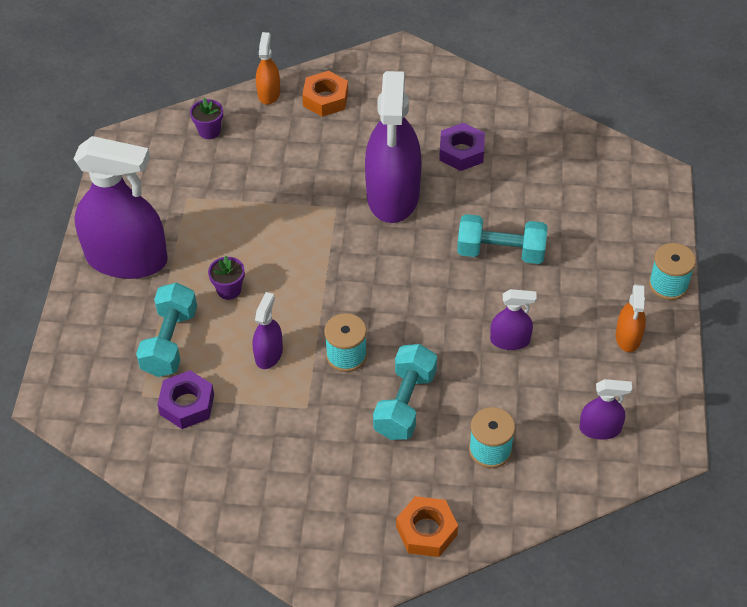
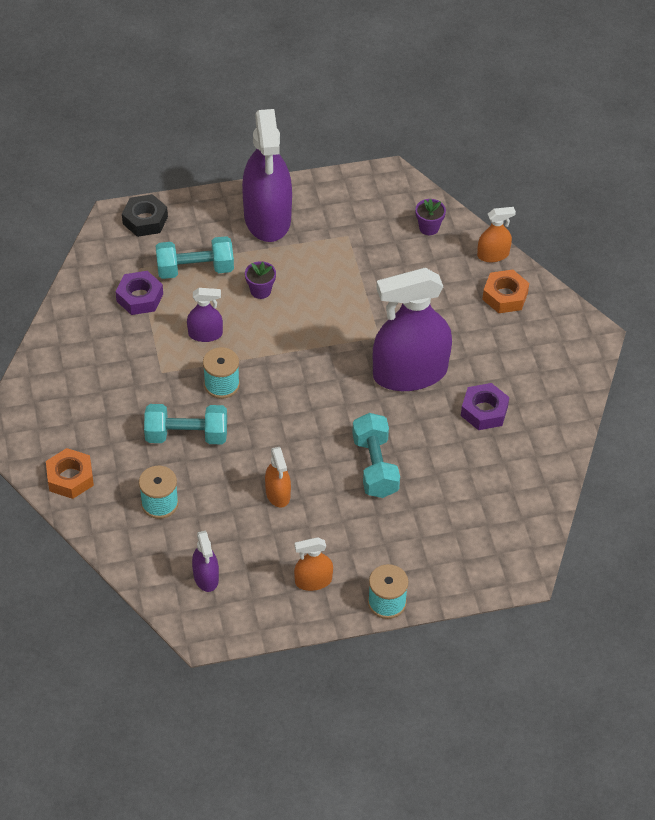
camera: 70 degrees right, 0 degrees up
purple spray bottle [490,289,537,350] -> orange spray bottle [265,447,291,508]
none -> black nut [122,194,168,237]

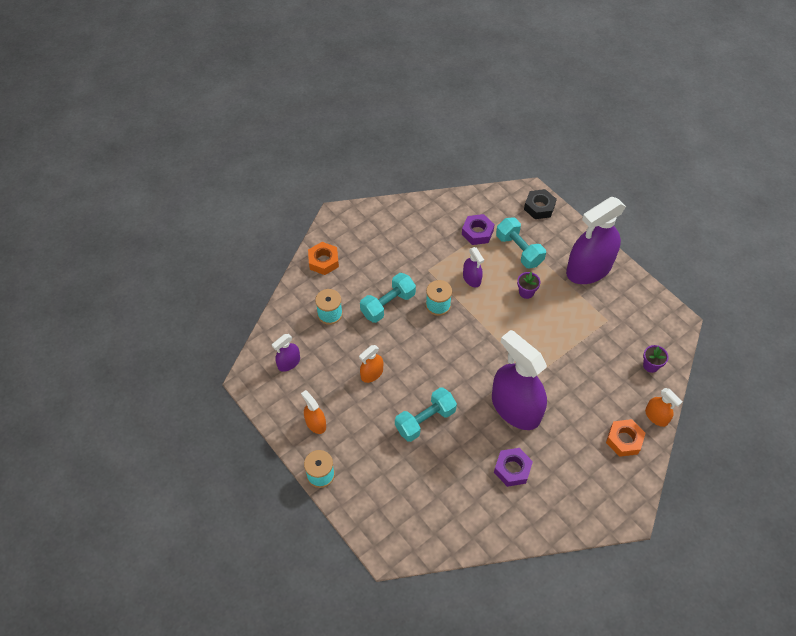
camera: 65 degrees right, 5 degrees up
turquoise dumbbell [144,404,227,444] -> turquoise dumbbell turned 75 degrees clockwise [360,273,416,323]

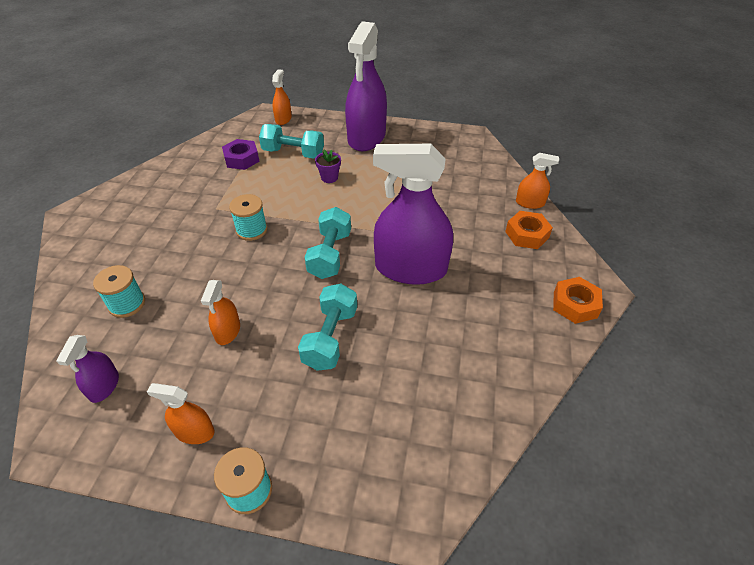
camera: 40 degrees left, 10 degrees down
orange nut [308,242,339,275] -> orange nut moved to [553,277,603,324]
turquoise dumbbell [360,273,416,323] -> turquoise dumbbell moved to [305,207,351,279]
purple spray bottle [463,247,484,287] -> none
purple nut [494,448,533,487] -> none
black nut [524,189,557,219] -> orange spray bottle [272,69,292,125]
purple flower pot [643,345,669,373] -> none

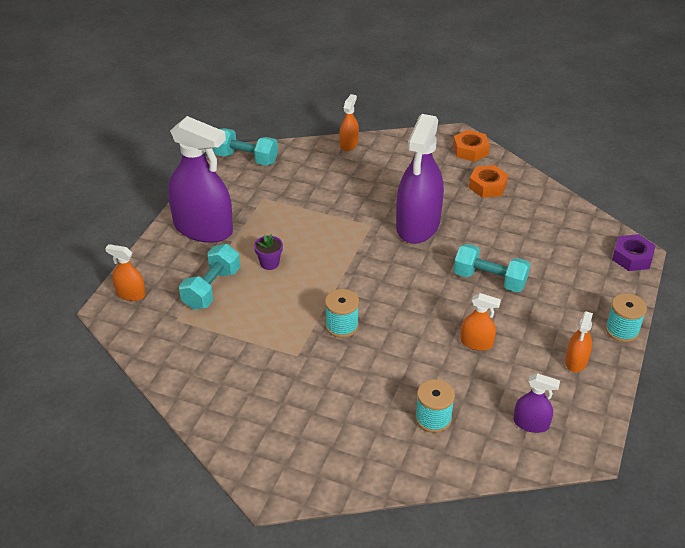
camera: 80 degrees left, 5 degrees down
purple nut [222,139,260,170] -> purple nut moved to [612,234,656,271]
turquoise dumbbell [305,207,351,279] -> turquoise dumbbell moved to [213,128,278,166]
orange nut [505,211,553,249] -> orange nut moved to [469,165,508,198]

